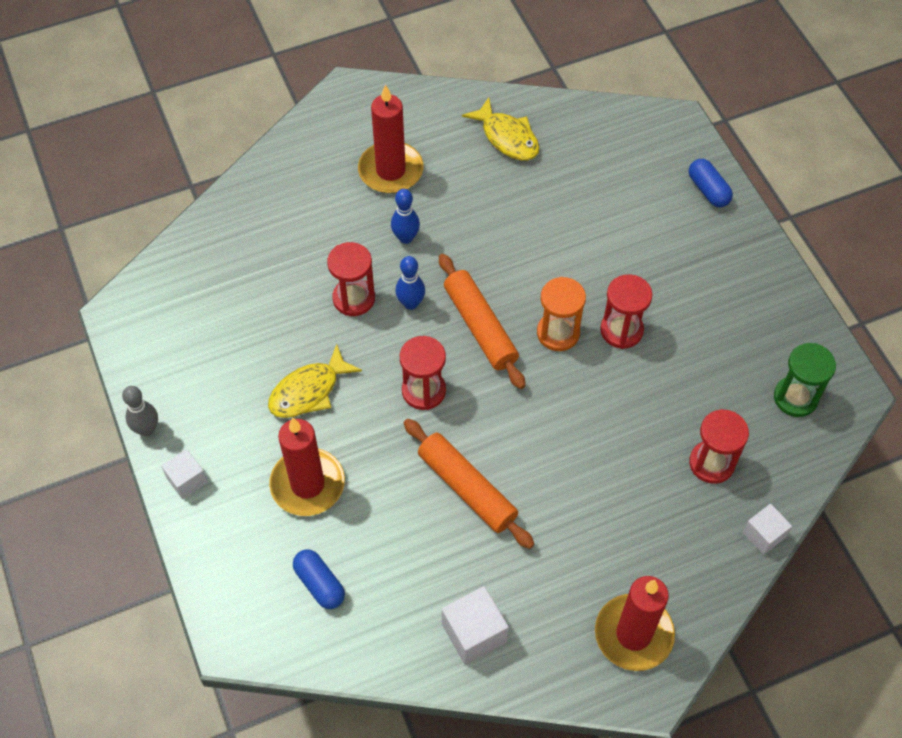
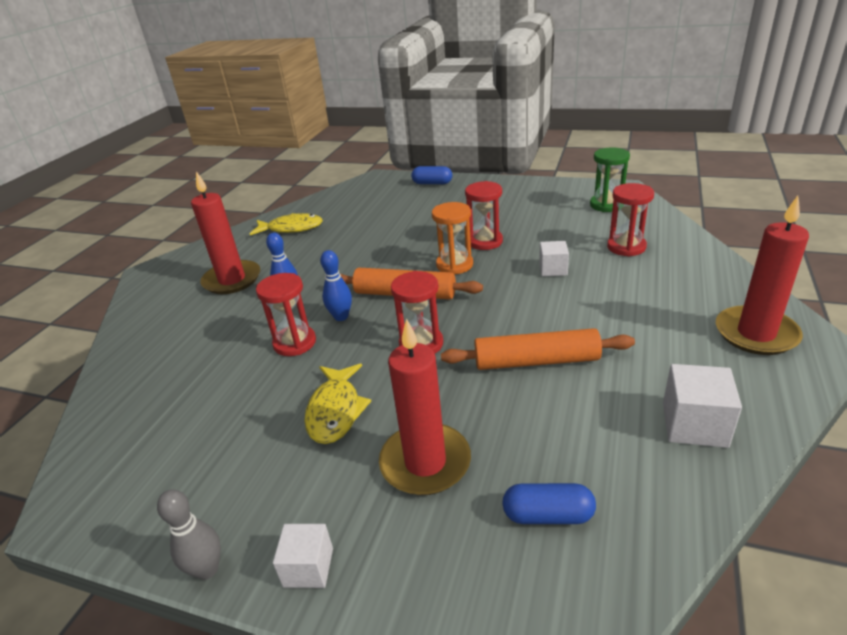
camera: 45 degrees left, 25 degrees down
white cube [743,504,792,555] -> white cube moved to [539,241,569,276]

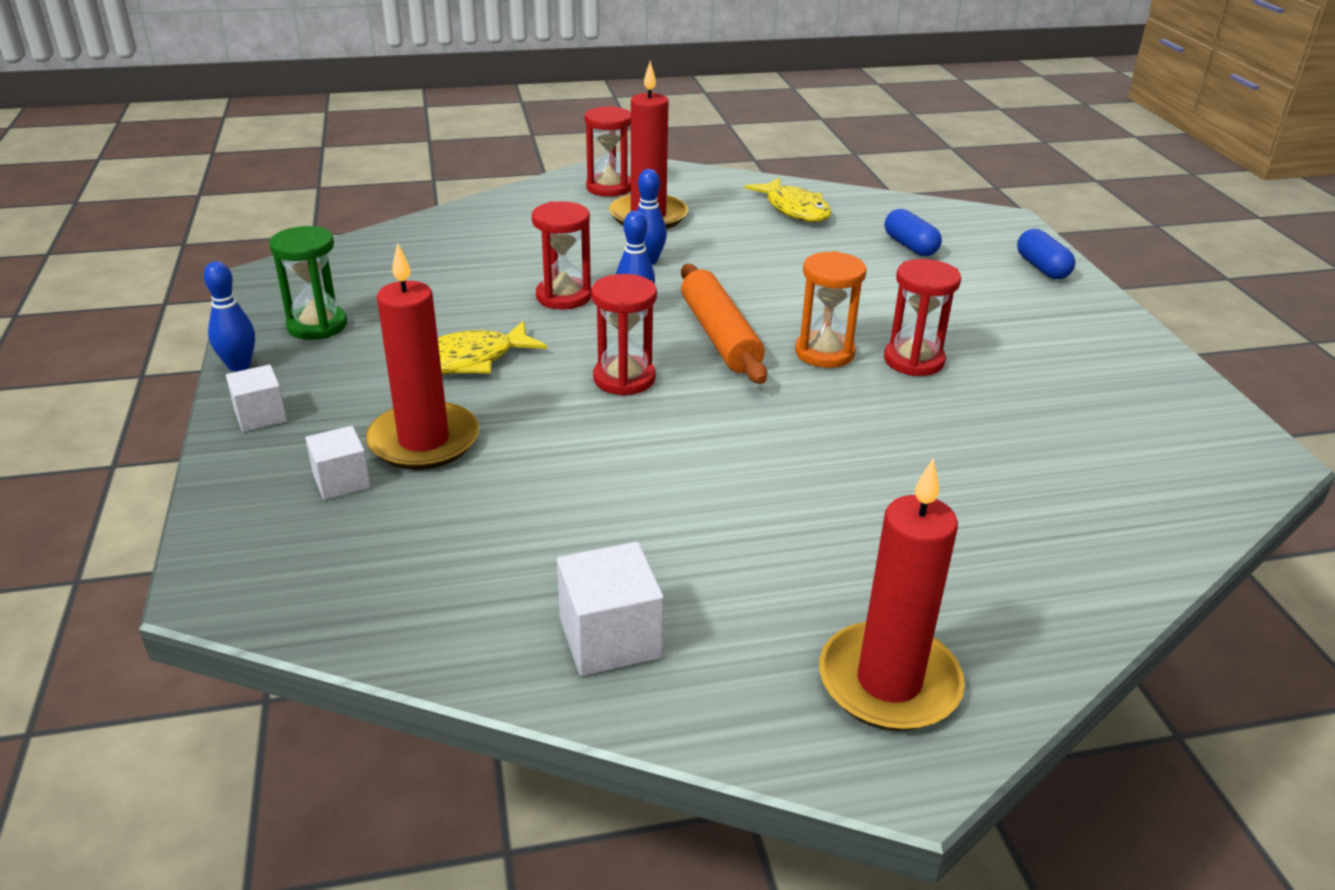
camera: 55 degrees right, 0 degrees up
grey bowling pin [157,489,221,580] -> blue bowling pin [204,261,255,372]
orange rolling pin [441,328,635,370] -> none
blue capsule [502,483,596,524] -> blue capsule moved to [885,209,942,256]
white cube [539,241,569,276] -> white cube moved to [305,426,371,500]
green hourglass [590,147,630,212] -> green hourglass moved to [269,226,347,340]
red hourglass [607,183,654,257] -> red hourglass moved to [585,106,631,197]

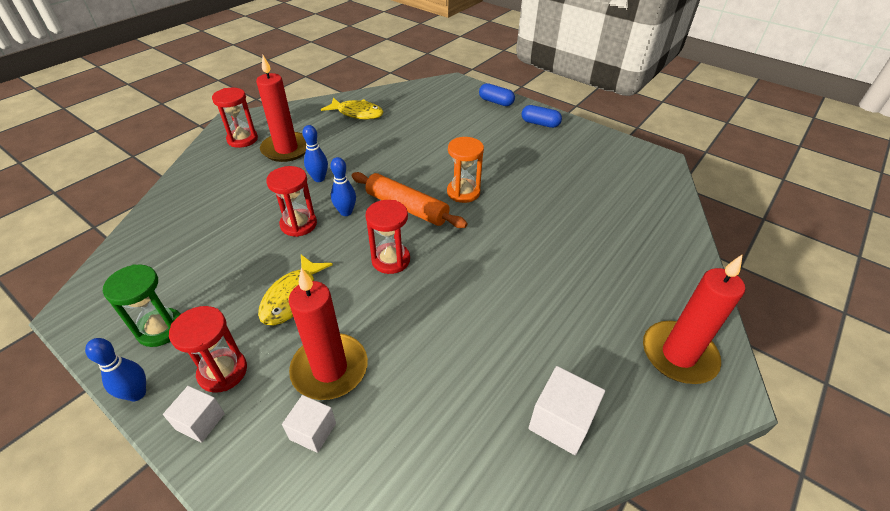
camera: 40 degrees left, 10 degrees up
red hourglass [884,259,961,376] -> red hourglass moved to [169,306,247,393]
blue capsule [885,209,942,256] -> blue capsule moved to [522,105,562,128]

